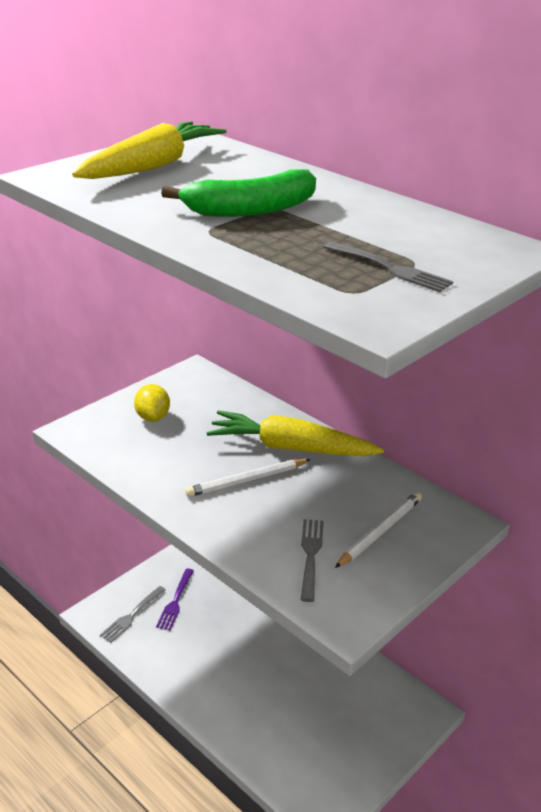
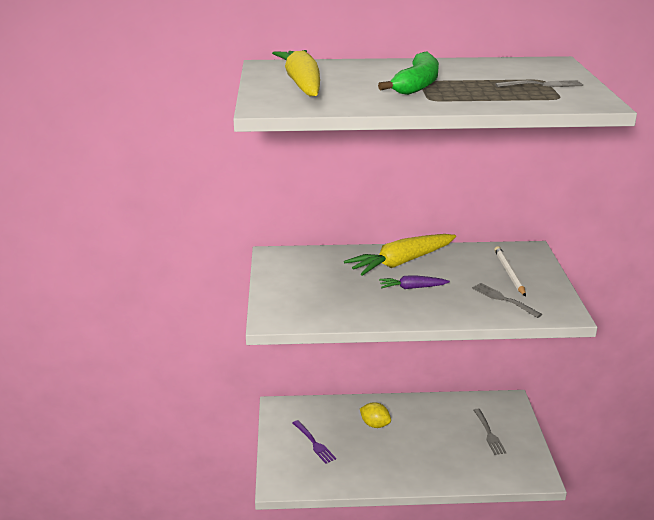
camera: 45 degrees left, 5 degrees down
grey fork [100,586,166,643] -> grey fork moved to [474,409,506,455]
yellow lemon [134,384,170,422] -> yellow lemon moved to [360,402,391,428]
white pencil [185,459,311,497] -> purple carrot [379,275,450,289]

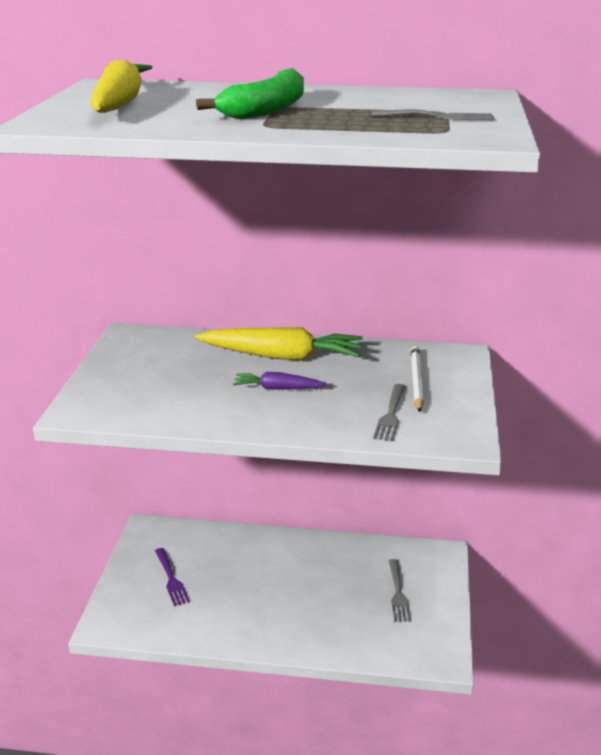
camera: 10 degrees right, 0 degrees up
yellow carrot [344,234,456,276] -> yellow carrot turned 150 degrees counterclockwise [195,327,363,361]
yellow lemon [360,402,391,428] -> none
grey fork [472,283,542,318] -> grey fork turned 135 degrees counterclockwise [373,384,405,441]

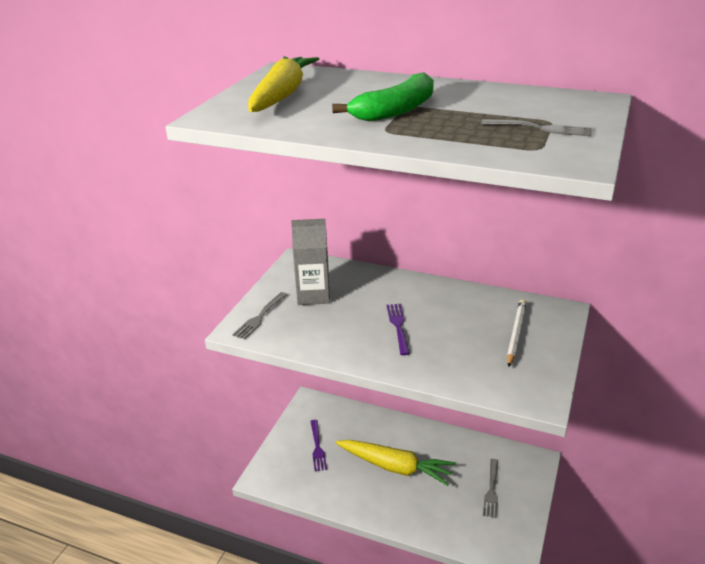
camera: 15 degrees right, 5 degrees up
yellow carrot [195,327,363,361] -> yellow carrot moved to [336,440,455,486]
purple carrot [233,372,326,390] -> purple fork [387,304,410,356]
grey fork [373,384,405,441] -> grey fork moved to [233,292,287,340]
none -> grey carton [291,219,330,305]

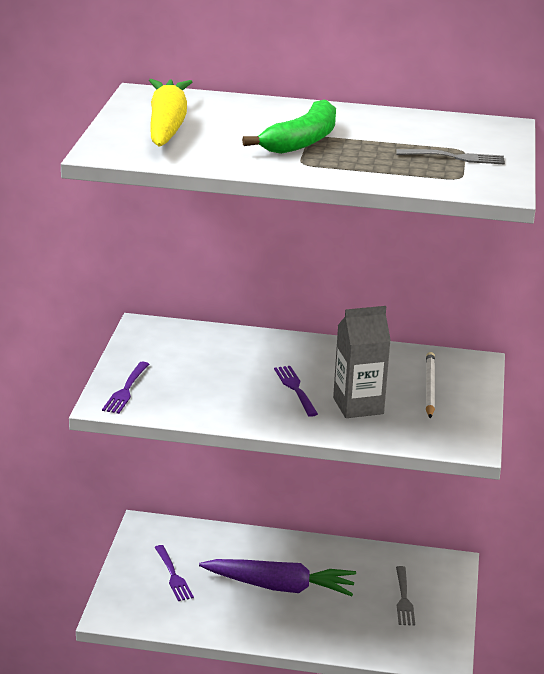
camera: 15 degrees left, 5 degrees down
grey fork [233,292,287,340] -> purple fork [102,362,149,414]
grey carton [291,219,330,305] -> grey carton moved to [333,306,391,418]
yellow carrot [336,440,455,486] -> purple carrot [199,559,356,596]

